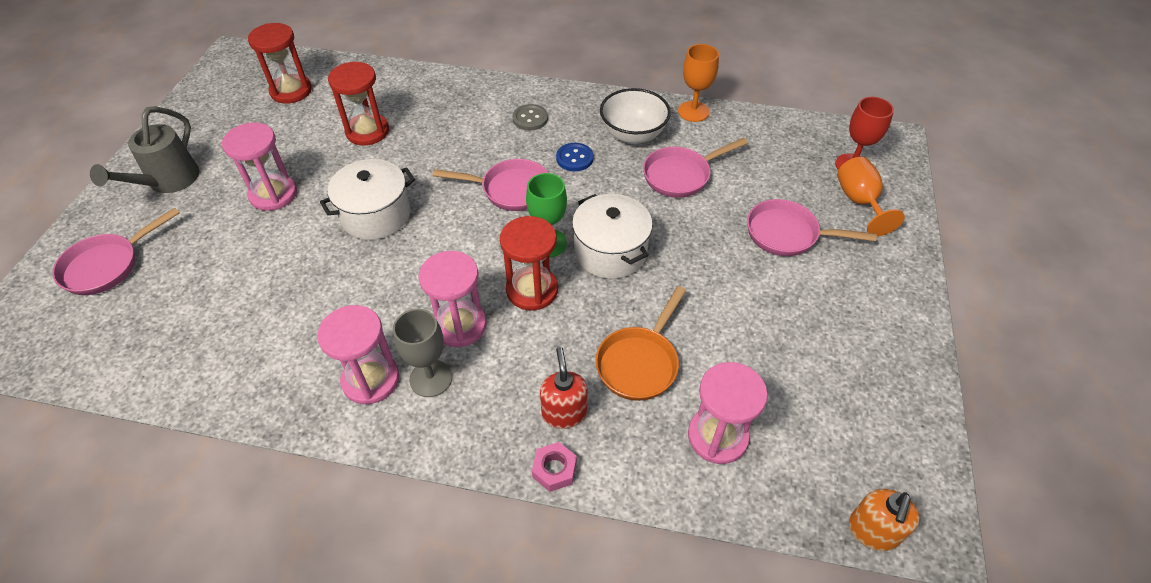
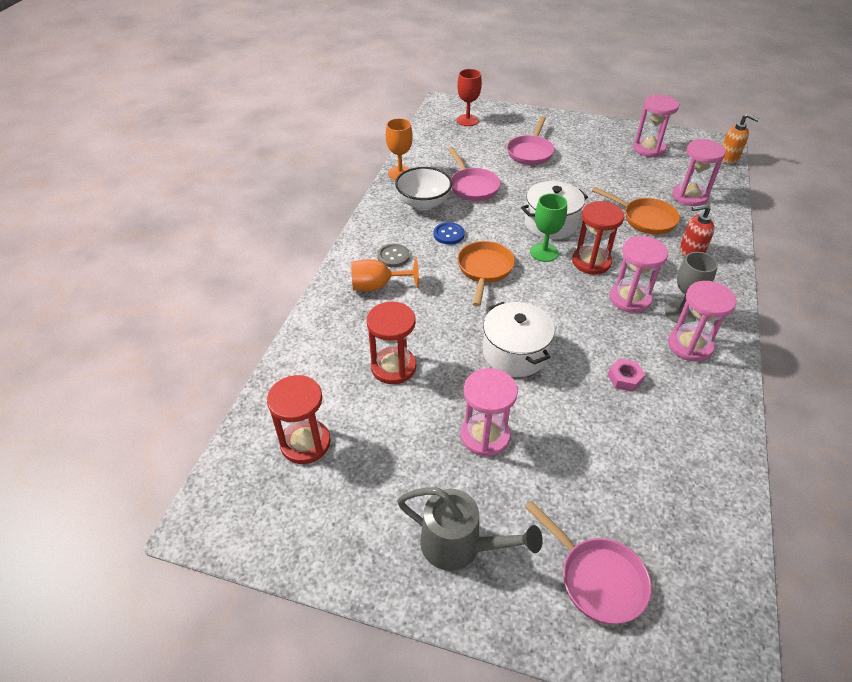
camera: 85 degrees left, 5 degrees down
pink pan [433,159,548,211] -> orange pan [458,241,515,306]
pink nut [532,442,577,492] -> pink nut moved to [608,358,646,392]
orange goblet [837,157,905,236] -> orange goblet moved to [351,257,419,291]
none -> pink hourglass [633,95,679,157]

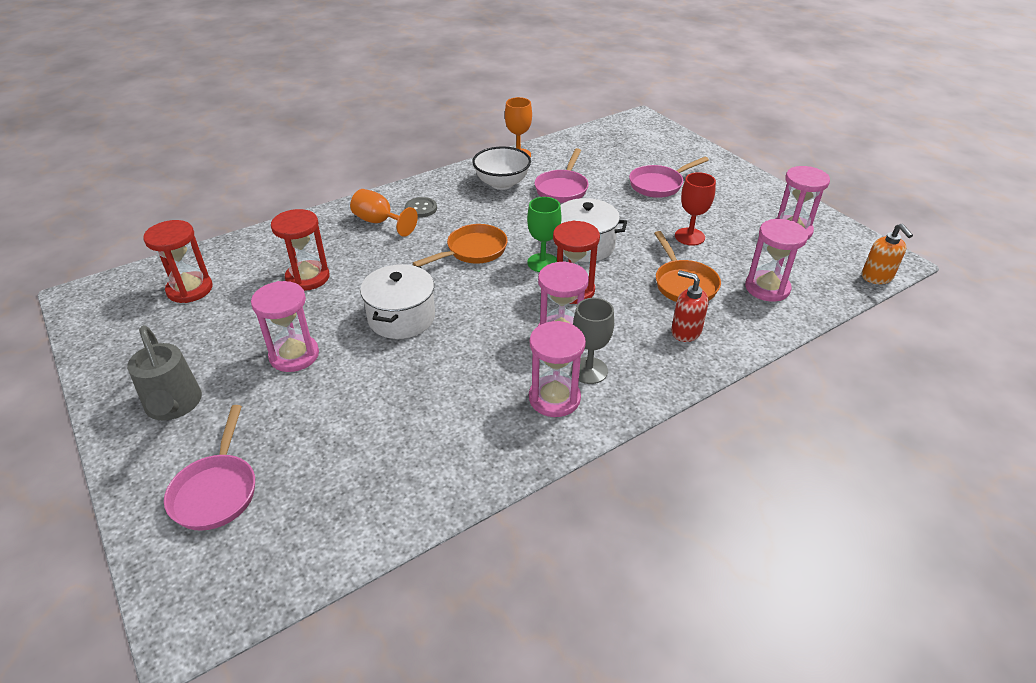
camera: 40 degrees right, 5 degrees down
blue button [434,222,465,245] -> none
red goblet [457,69,482,126] -> red goblet moved to [675,172,716,246]
pink nut [608,358,646,392] -> none

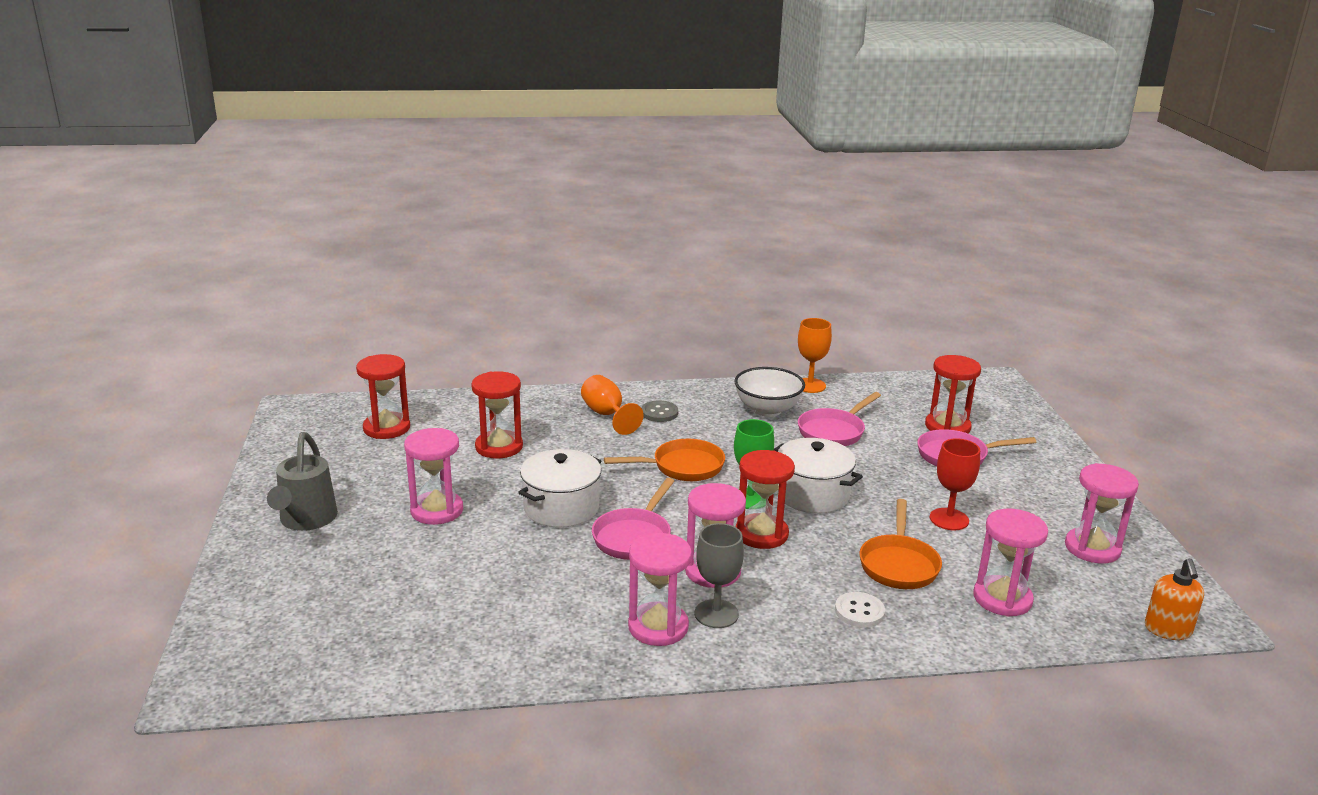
camera: 25 degrees right, 15 degrees down
pink pan [164,405,255,531] -> pink pan moved to [592,478,674,560]
red soap dispenser [671,270,709,342] -> white button [835,592,885,628]
none -> red hourglass [925,355,981,433]

